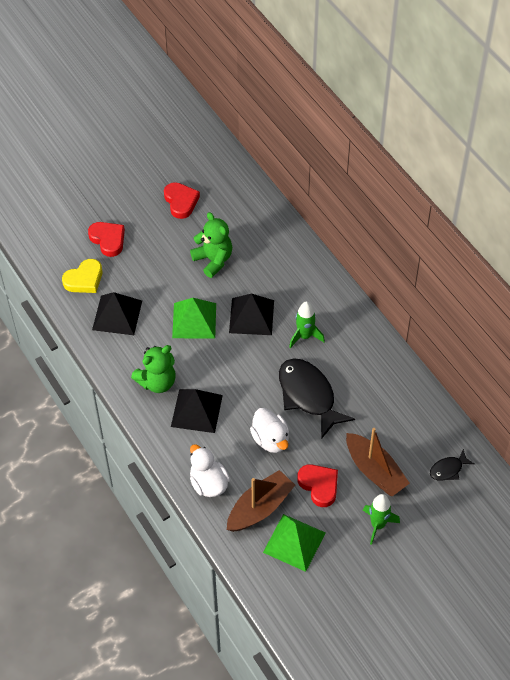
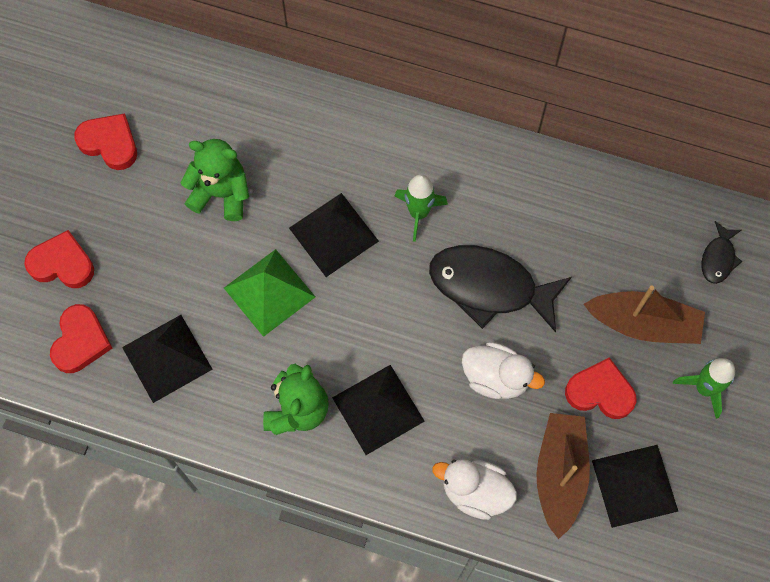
camera: 40 degrees left, 15 degrees up
yellow heart [62,259,102,293] -> red heart [50,304,113,373]
green pyramid [263,514,326,572] -> black pyramid [592,445,678,528]

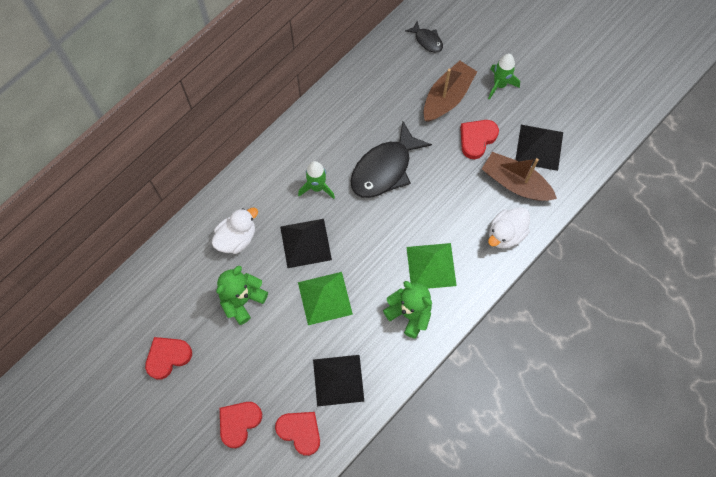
camera: 65 degrees left, 0 degrees up
black pyramid [332,365,425,455] -> green pyramid [406,243,457,289]
white duck [462,342,545,399] -> white duck moved to [212,207,258,254]

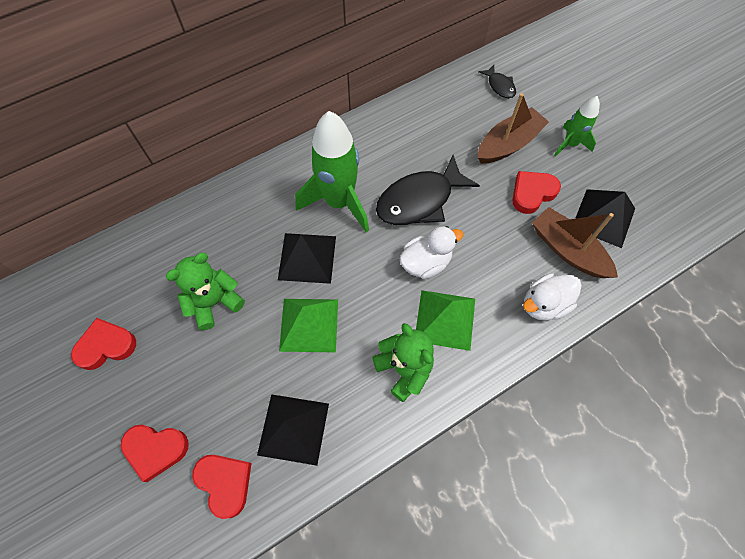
camera: 15 degrees right, 5 degrees down
white duck [212,207,258,254] -> white duck moved to [400,226,463,279]
red heart [220,402,262,448] -> red heart turned 135 degrees counterclockwise [121,425,189,482]
green rocket [298,161,335,199] -> green rocket [295,111,369,232], size x1.85

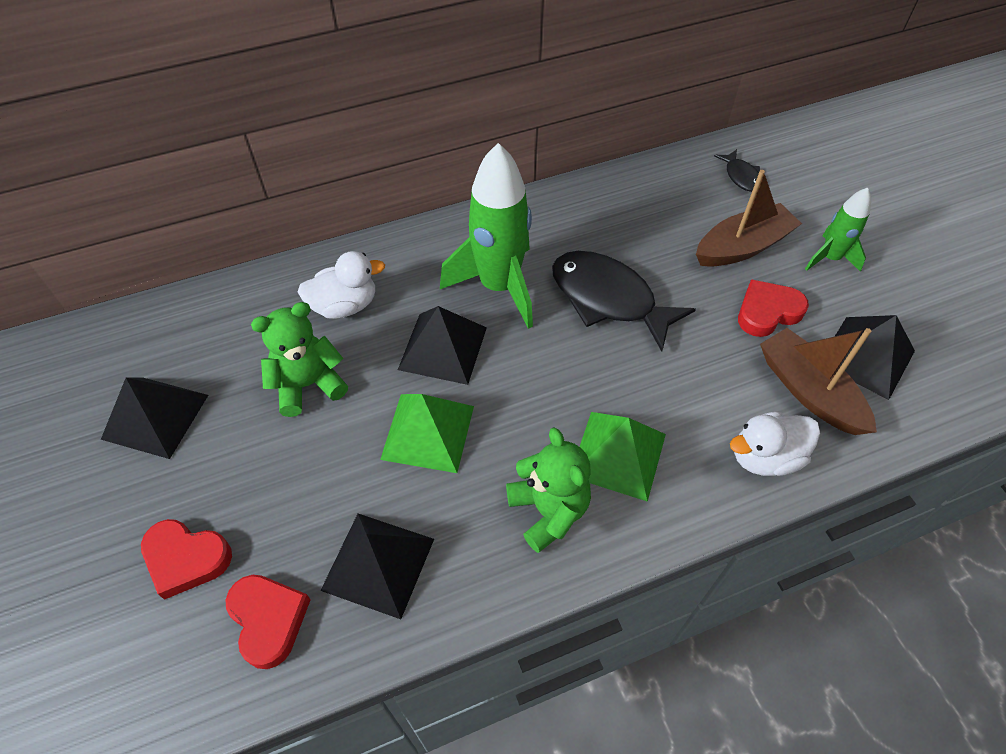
camera: 10 degrees right, 10 degrees down
red heart [71,318,136,370] -> black pyramid [101,377,208,459]
black fish [376,155,480,225] -> black fish turned 60 degrees clockwise [552,251,696,352]
white duck [400,226,463,279] -> white duck moved to [298,251,385,319]

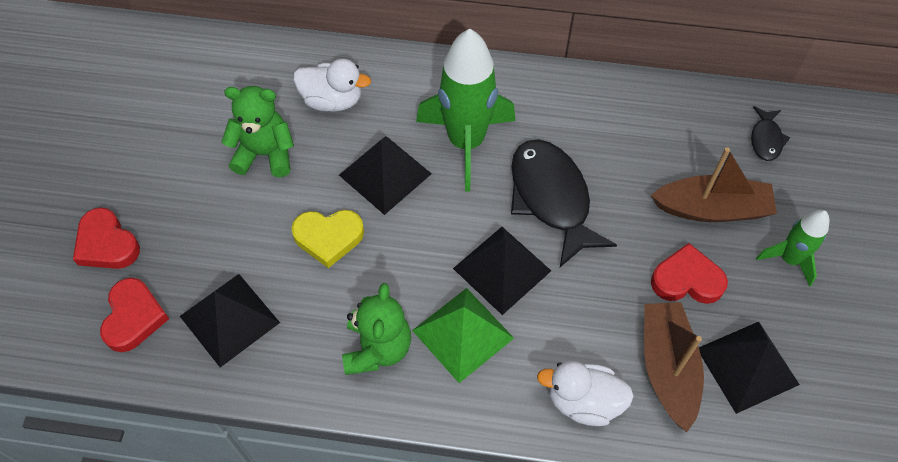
camera: 30 degrees right, 5 degrees up
black pyramid [101,377,208,459] -> black pyramid moved to [453,227,551,315]
green pyramid [380,394,474,473] -> yellow heart [291,210,364,268]

